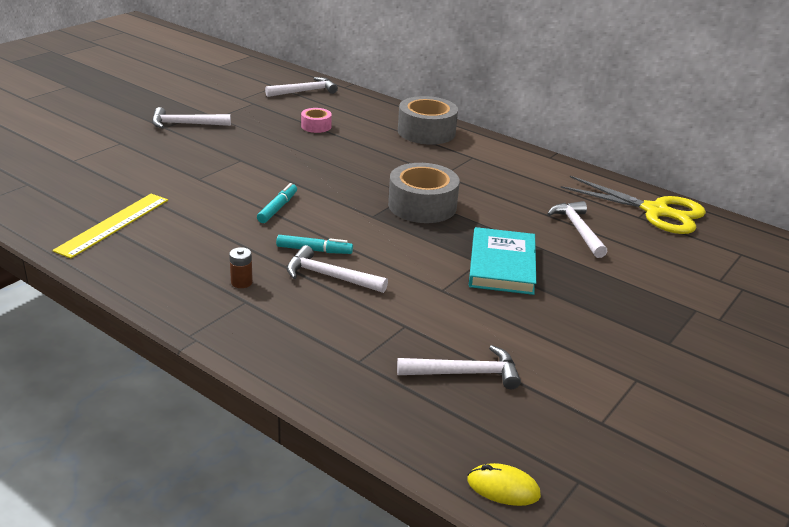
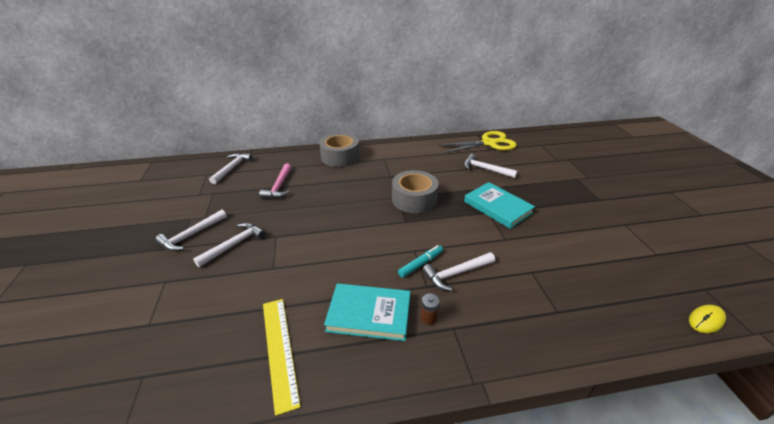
camera: 45 degrees left, 5 degrees up
turquoise marker [257,183,297,223] -> none
pink tape [301,108,332,133] -> pink hammer [259,164,291,198]
white hammer [397,345,521,389] -> white hammer moved to [193,223,266,267]
none -> turquoise book [324,283,410,341]

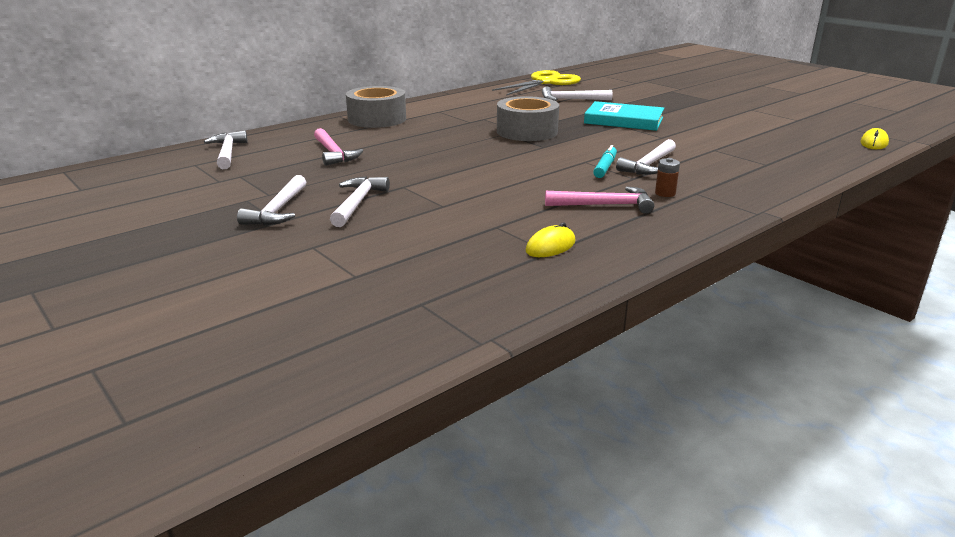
camera: 30 degrees left, 10 degrees down
yellow ruler [263,299,301,416] -> yellow mouse [526,222,575,257]
turquoise book [324,283,410,341] -> pink hammer [545,186,654,214]

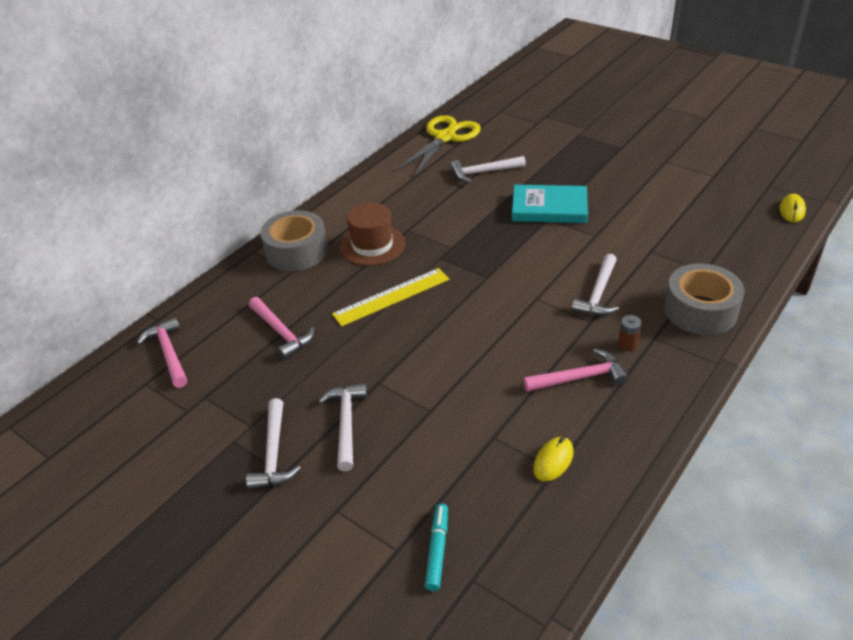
camera: 10 degrees left, 15 degrees up
white hammer [204,131,247,169] -> pink hammer [137,317,187,388]
grey tape [497,96,559,141] -> grey tape moved to [664,263,745,335]
turquoise marker [593,145,617,178] -> turquoise marker moved to [425,504,448,591]
none -> yellow ruler [332,268,449,326]
none -> brown hat [340,203,405,266]

